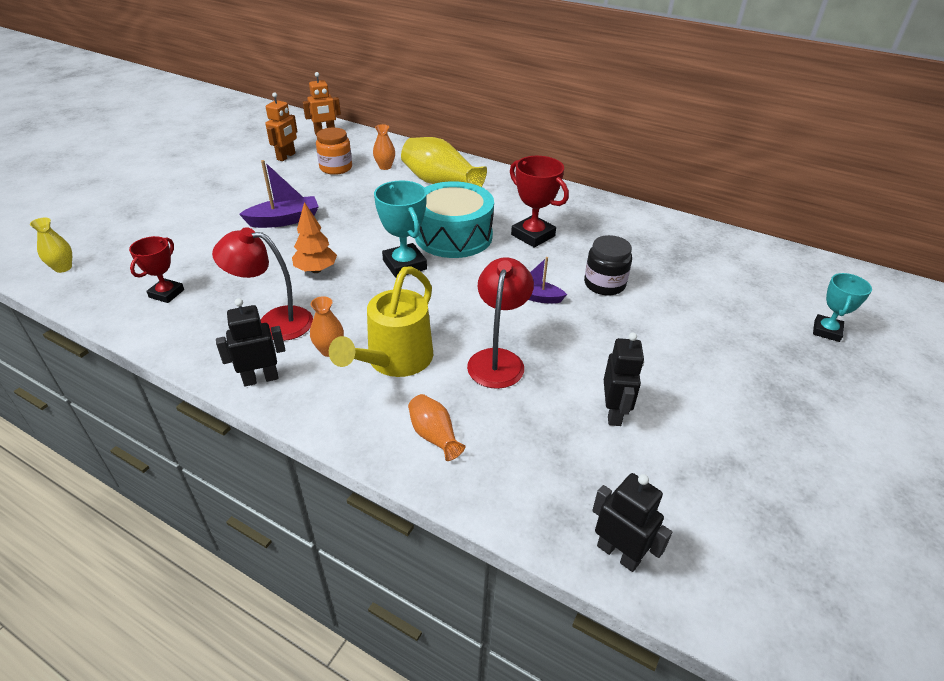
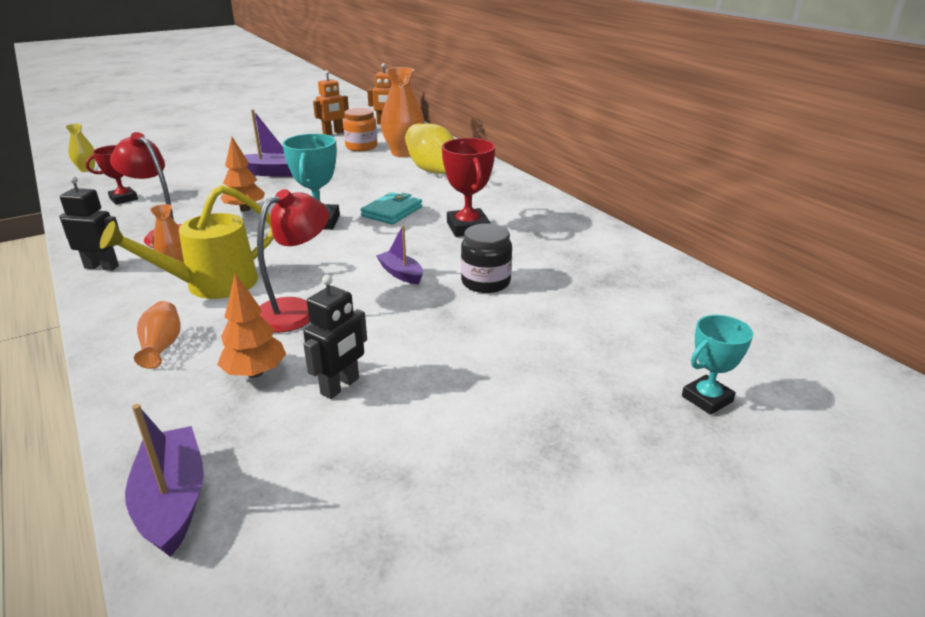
camera: 30 degrees right, 10 degrees down
orange vase [373,124,395,170] -> orange vase [381,67,425,157], size x1.93
turquoise drum [415,181,494,258] -> turquoise wallet [361,192,422,224]
black robot [592,473,672,572] -> purple boat [125,404,204,557]
none -> orange tree [217,274,286,378]

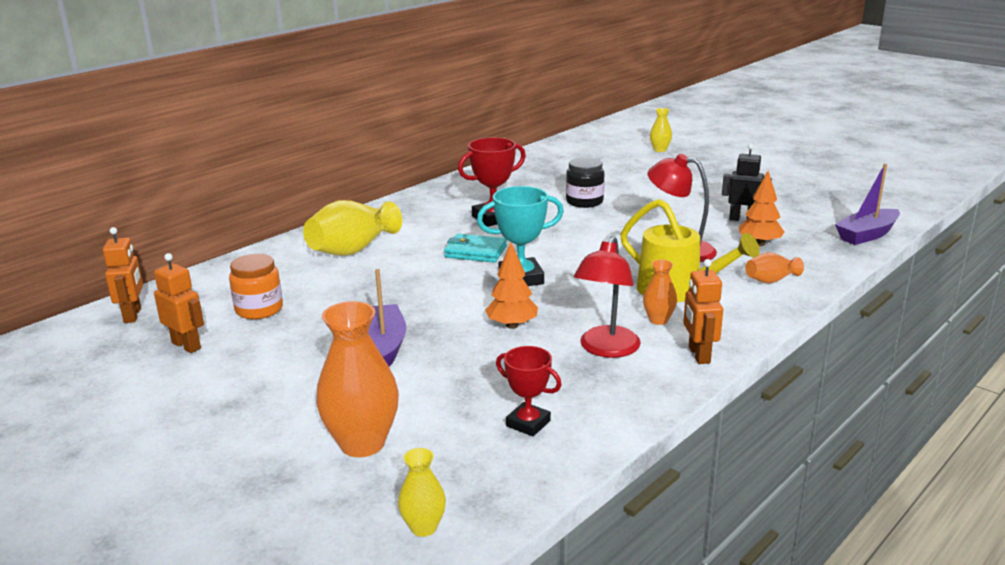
camera: 105 degrees left, 5 degrees down
black robot [59,176,119,271] -> orange robot [683,259,723,364]
purple boat [376,225,423,285] -> none
orange vase [381,67,425,157] -> orange vase moved to [316,301,399,457]
turquoise trophy [682,315,753,415] -> yellow vase [650,108,672,152]

